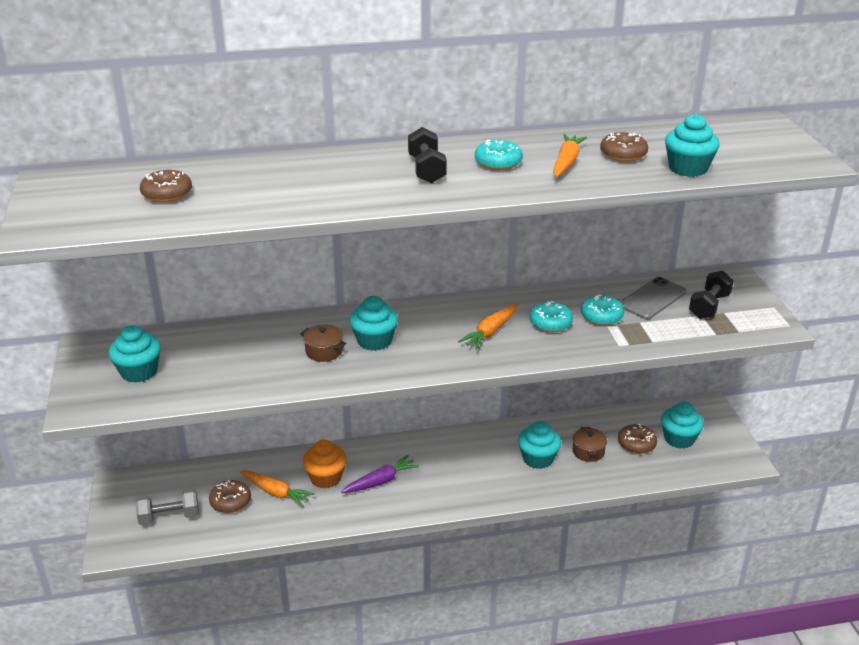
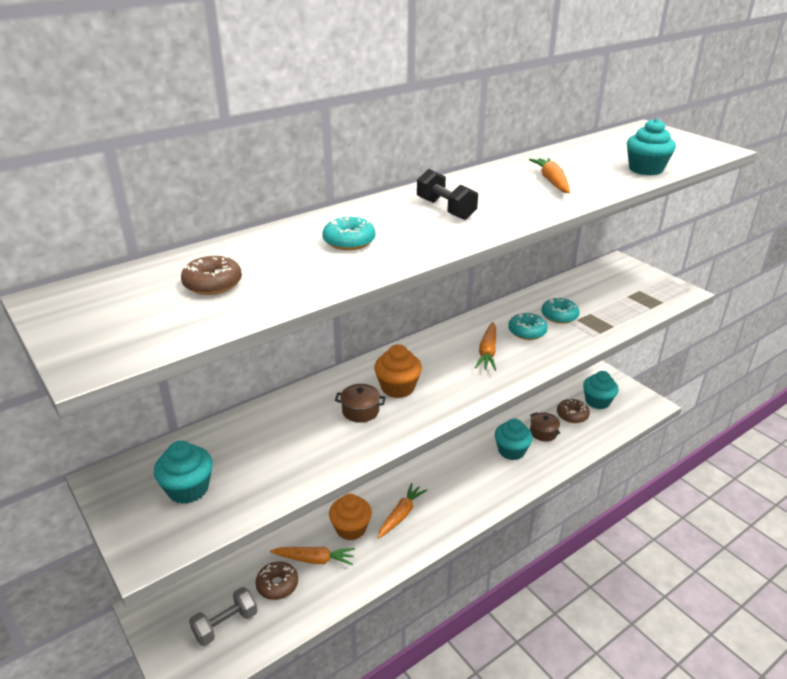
camera: 25 degrees left, 0 degrees up
purple carrot [341,455,419,493] -> orange carrot [378,483,427,539]
turquoise cupcake [350,296,398,351] -> orange cupcake [374,344,422,398]
turquoise donut [475,140,523,170] -> turquoise donut moved to [322,217,376,250]
brown donut [600,132,648,162] -> none
grey phone [620,277,687,319] -> none
black dumbbell [689,271,734,319] -> none

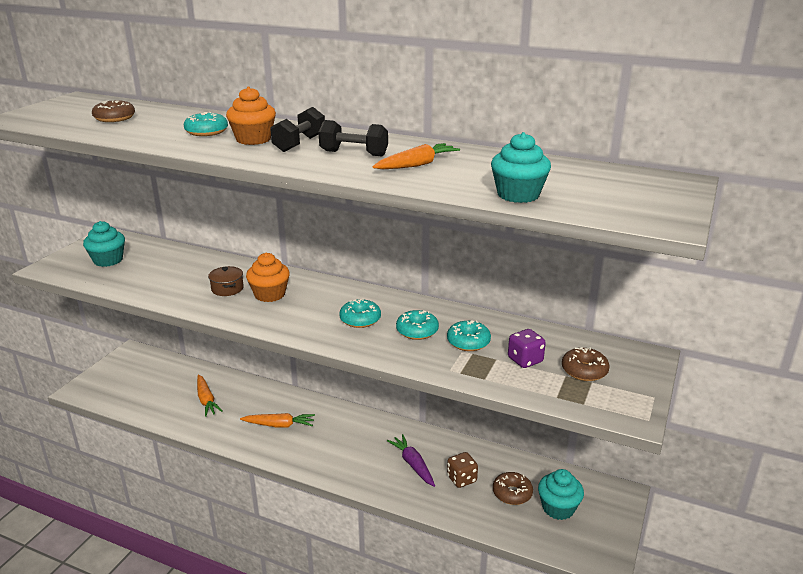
camera: 60 degrees right, 5 degrees down
grey dumbbell [189,587,258,646] -> none
brown donut [255,561,298,600] -> brown donut moved to [562,347,610,381]
orange cupcake [329,494,372,540] -> orange cupcake moved to [226,87,276,145]
orange carrot [475,322,496,371] -> turquoise donut [339,299,381,328]
turquoise cupcake [495,418,533,460] -> purple carrot [387,434,435,487]
brown pot [530,412,560,441] -> brown dice [447,452,478,488]
none -> black dumbbell [319,120,388,156]
none -> purple dice [508,329,546,368]

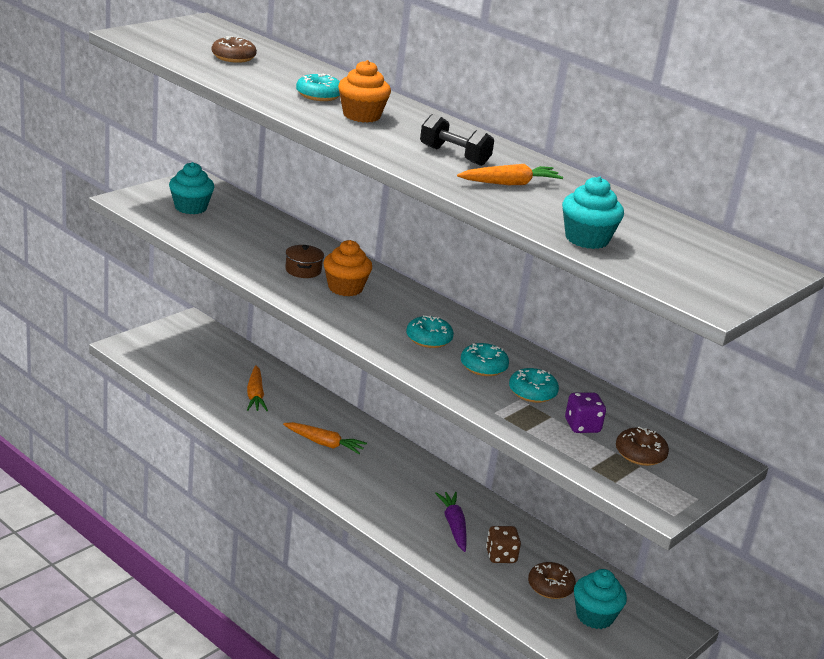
camera: 15 degrees right, 0 degrees up
black dumbbell [270,107,325,152] -> none

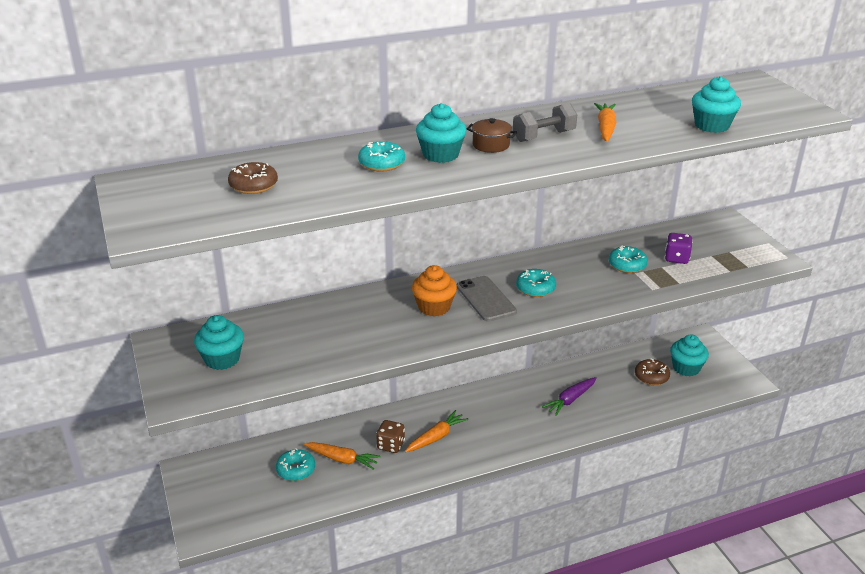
camera: 60 degrees left, 5 degrees up
brown pot [285,245,324,278] -> brown pot moved to [467,118,517,153]
orange cupcake [338,60,391,123] -> turquoise cupcake [416,103,466,163]
black dumbbell [420,114,494,166] -> grey dumbbell [513,103,577,142]
purple carrot [435,492,467,552] -> purple carrot turned 60 degrees counterclockwise [542,377,596,416]
turquoise donut [461,343,509,376] -> turquoise donut moved to [276,449,315,481]
brown dice [486,526,521,563] -> brown dice moved to [376,420,405,453]
brown donut [616,427,669,466] -> none
none -> grey phone [457,276,517,322]

